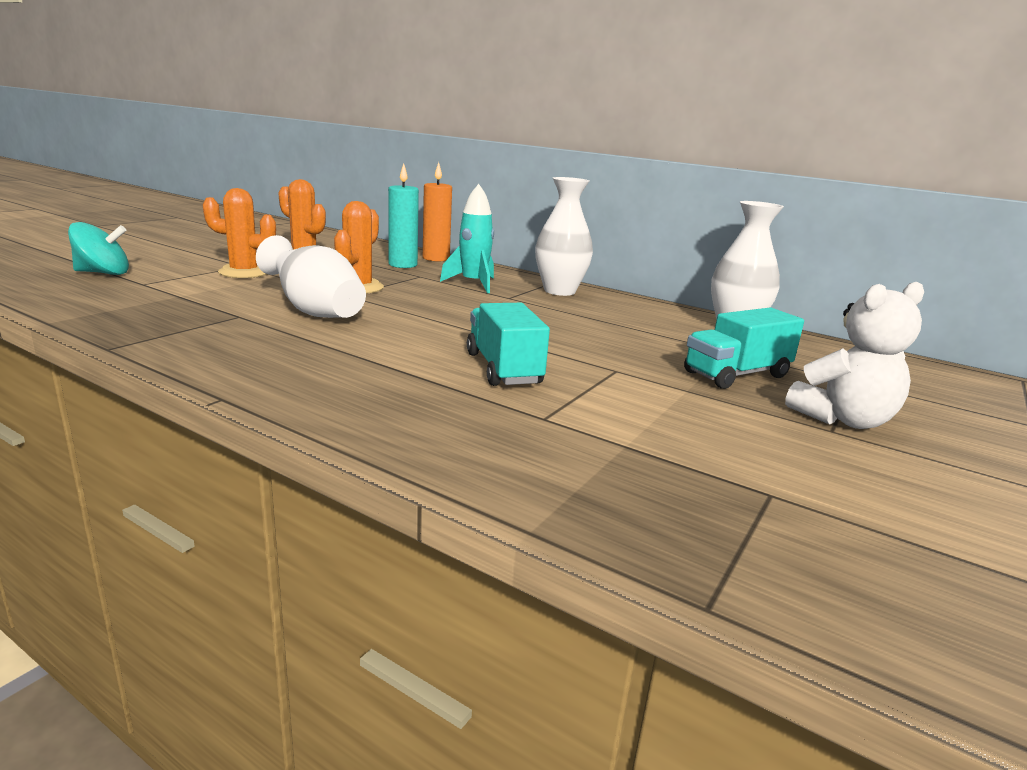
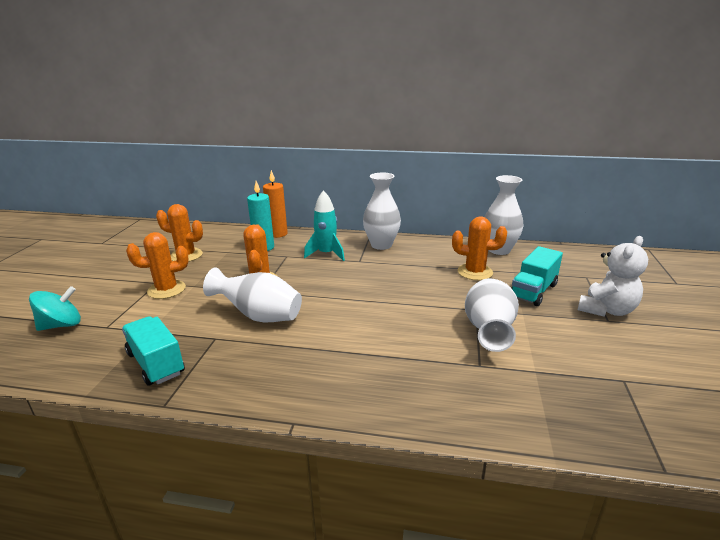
camera: 20 degrees left, 5 degrees up
turquoise truck [467,303,550,386] -> turquoise truck moved to [122,316,185,386]
none -> orange cactus [452,216,507,280]
none -> white vase [465,278,519,352]

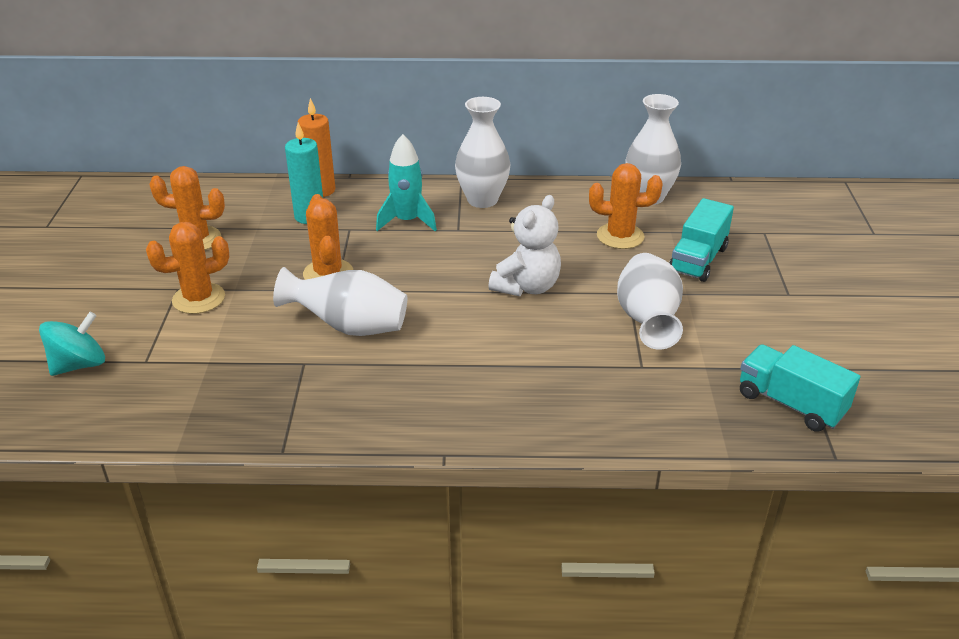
camera: 10 degrees left, 10 degrees up
turquoise truck [122,316,185,386] -> turquoise truck moved to [740,344,860,432]
white teddy bear [578,236,648,317] -> white teddy bear moved to [489,195,561,296]

